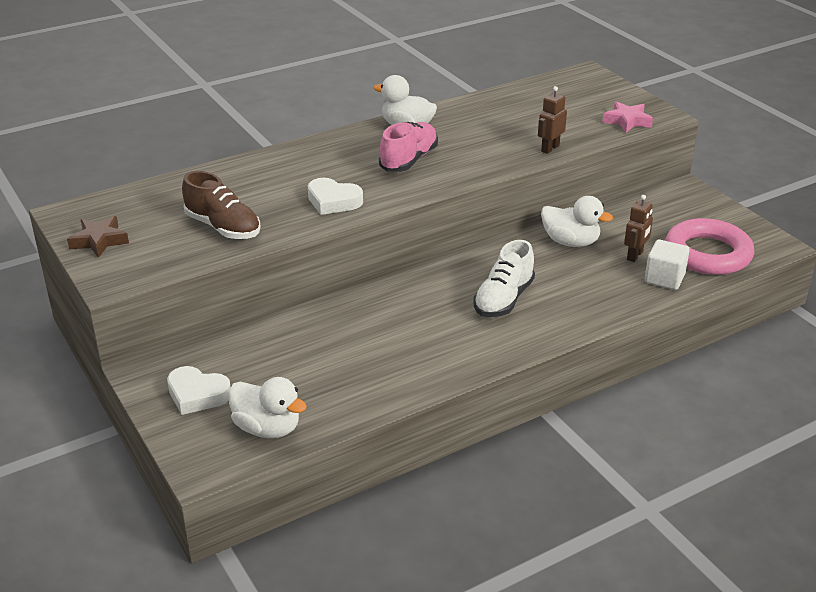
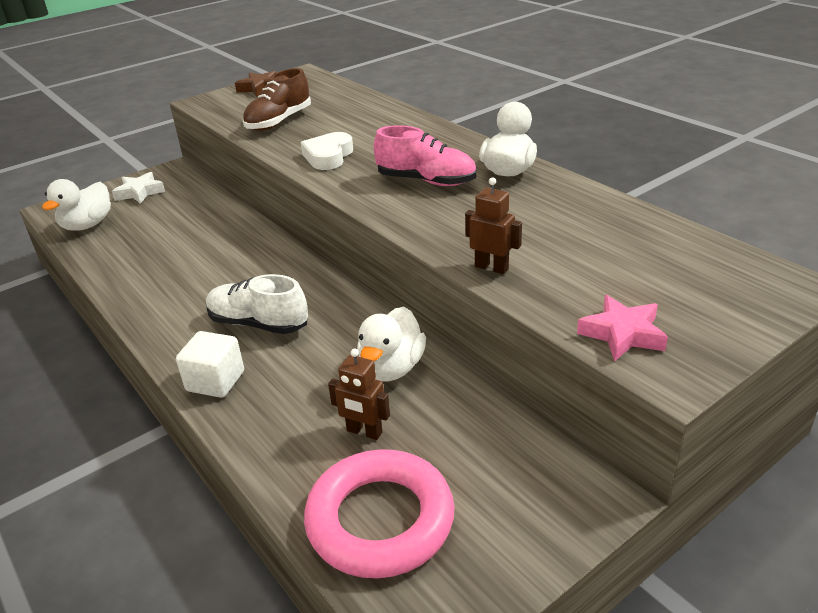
camera: 85 degrees right, 0 degrees up
white heart [167,366,231,415] -> white star [112,172,165,204]
white cube [645,240,690,290] -> white cube moved to [176,331,244,398]

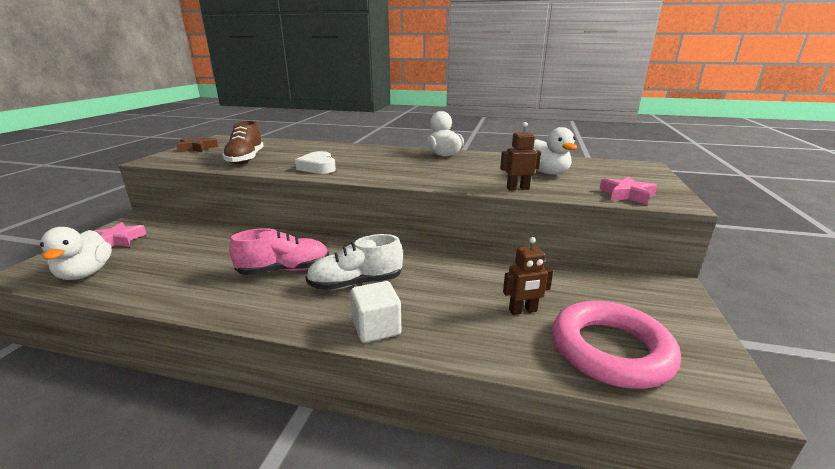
camera: 40 degrees left, 10 degrees down
white star [112,172,165,204] -> pink star [94,222,146,247]
white duck [357,307,426,382] -> white duck moved to [533,127,577,175]
pink shoe [374,125,476,186] -> pink shoe moved to [229,228,329,275]

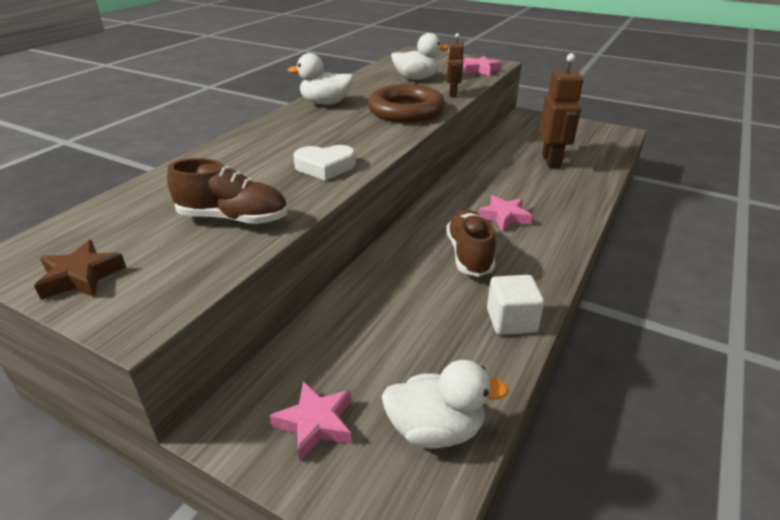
camera: 75 degrees left, 10 degrees up
pink shoe [229,228,329,275] -> brown shoe [446,210,496,277]
white shoe [305,234,403,290] -> pink star [478,195,532,232]
white cube [350,281,401,343] -> white cube moved to [487,275,544,335]
brown robot [503,237,553,315] -> brown robot [539,53,583,168], size x1.80
pink ring [552,301,681,389] -> none
none -> brown ring [368,84,445,123]

